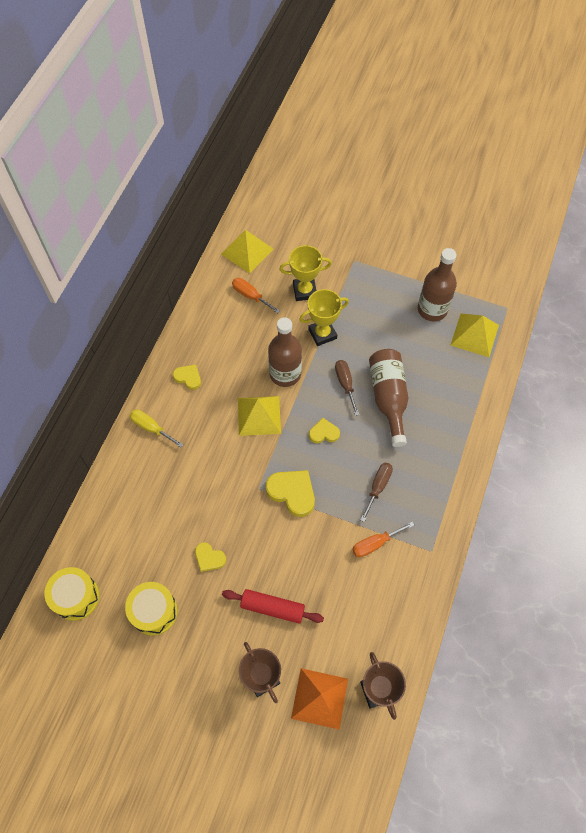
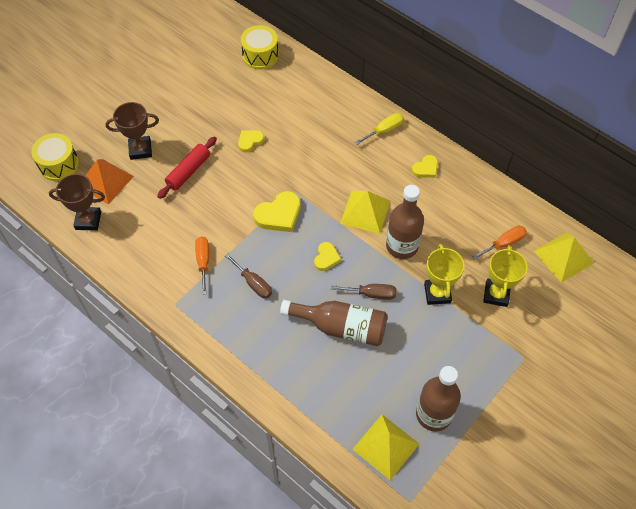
camera: 110 degrees right, 5 degrees down
yellow drum [125,582,178,636] -> yellow drum moved to [31,133,79,181]

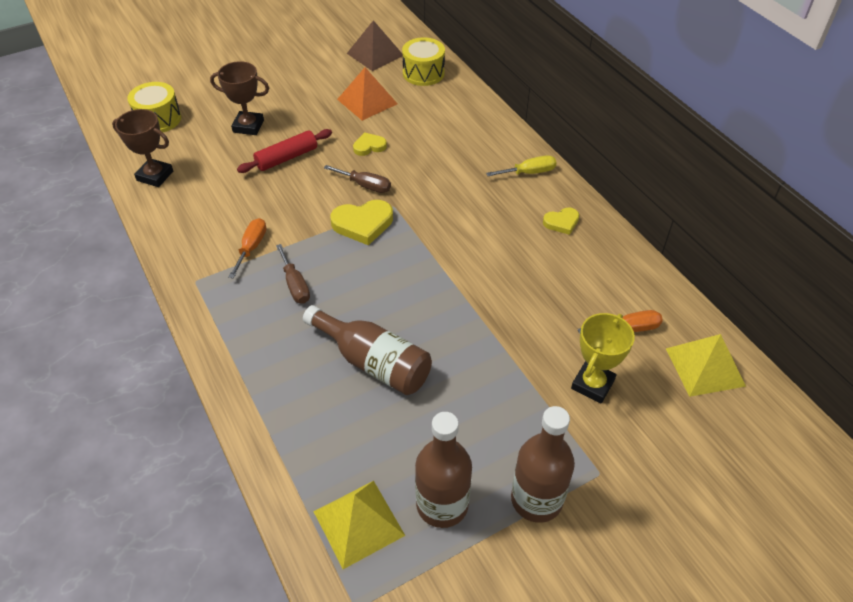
camera: 20 degrees right, 10 degrees down
orange pyramid [85,159,134,205] -> orange pyramid moved to [337,67,398,121]
yellow heart [314,242,341,271] -> none
brown screwdriver [331,284,396,300] -> brown screwdriver moved to [324,165,391,193]
yellow pyramid [340,191,390,234] -> none
brown bottle [386,185,424,259] -> brown bottle moved to [511,406,575,523]
yellow trophy [424,244,464,305] -> none
none -> brown pyramid [347,20,403,71]

